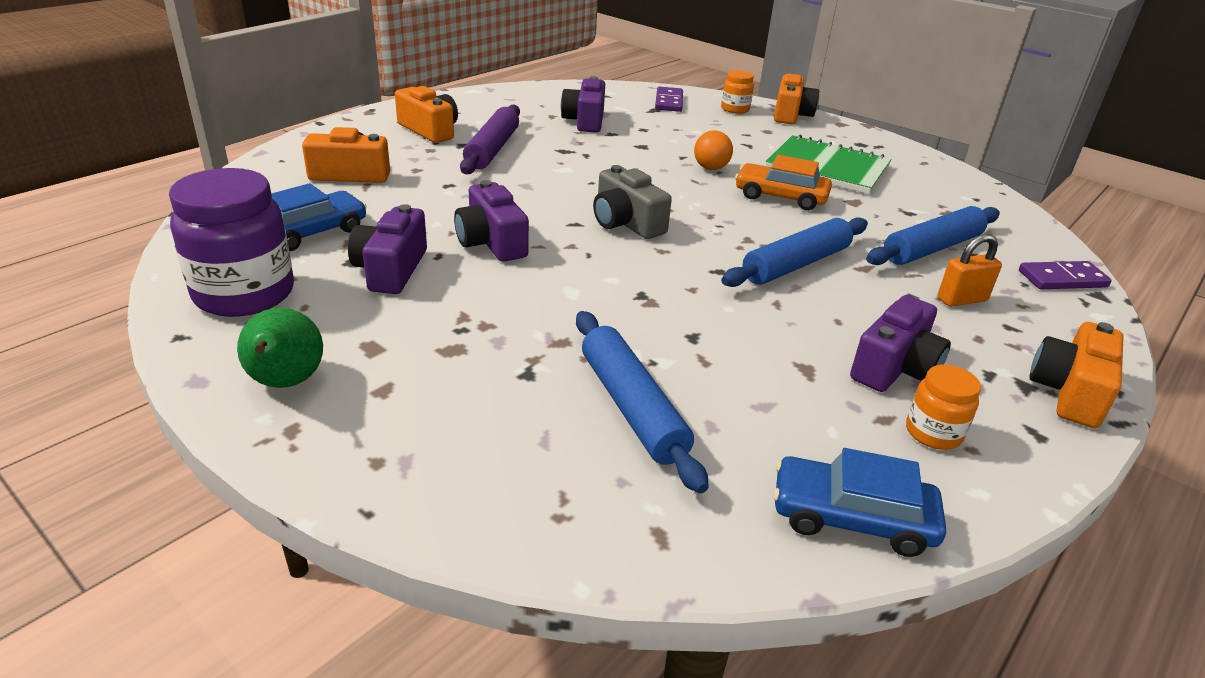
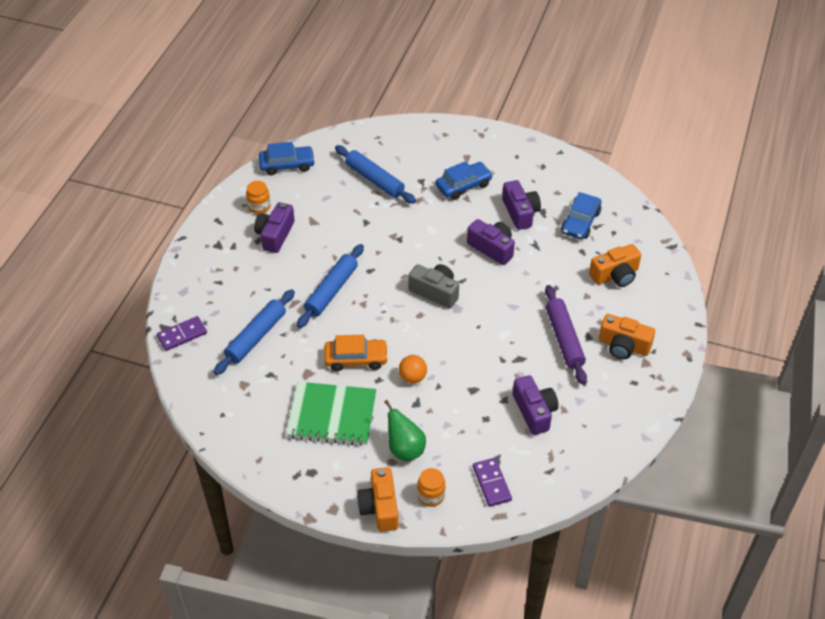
camera: 160 degrees right, 15 degrees up
purple jar [169,168,294,317] -> none
green pear [237,308,323,388] -> green pear moved to [384,400,426,461]
orange padlock [937,234,1002,307] -> none
orange camera [1029,322,1124,428] -> none
none -> blue car [436,161,493,200]

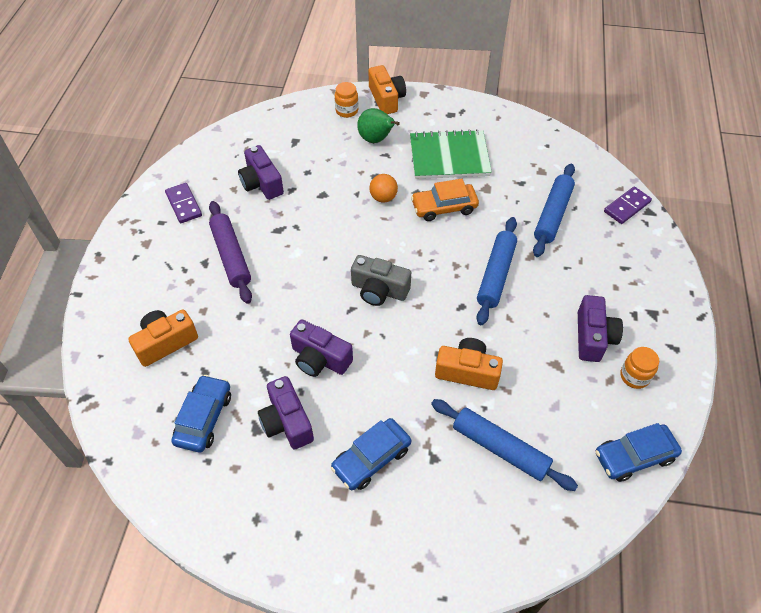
camera: 170 degrees right, 5 degrees up
purple domino [473,458,512,507] -> purple domino moved to [165,183,202,223]
orange camera [599,314,655,359] -> orange camera moved to [435,338,503,390]

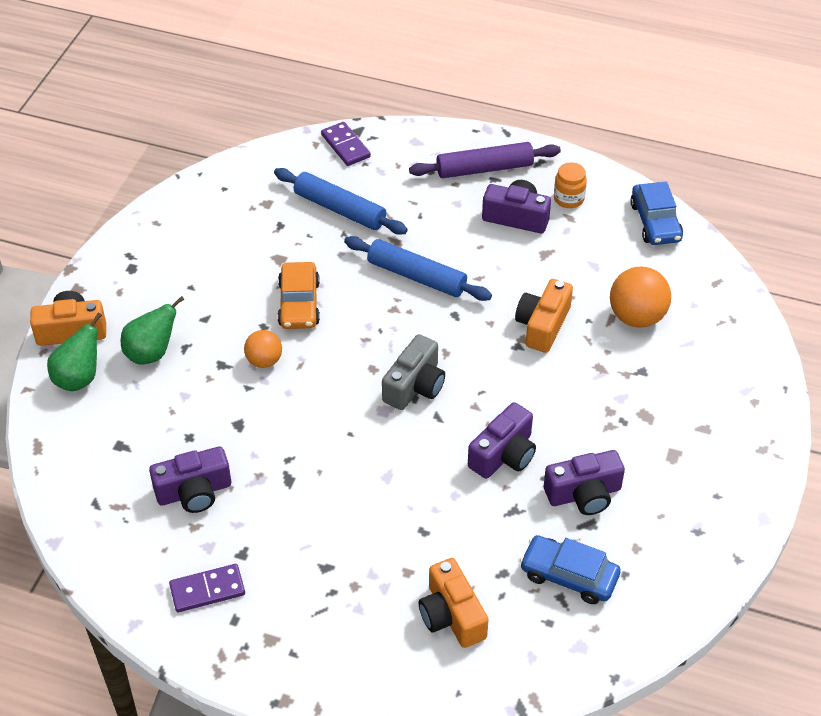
camera: 80 degrees left, 5 degrees down
purple rolling pin [209,201,252,304] -> purple rolling pin moved to [409,142,561,178]
blue car [331,418,411,490] -> none
orange jar [335,82,358,118] -> green pear [47,313,102,392]
green notebook [410,129,492,179] -> none
blue rolling pin [431,399,578,491] -> orange ball [610,267,671,328]

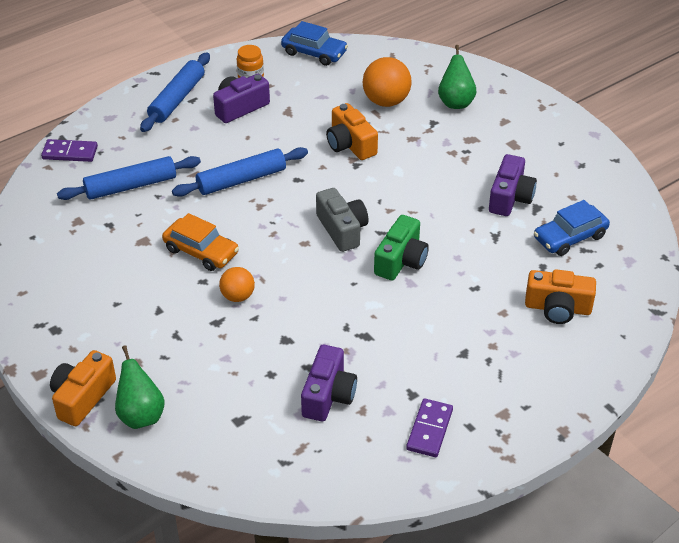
camera: 55 degrees left, 5 degrees down
green pear [121,296,185,364] -> green pear moved to [438,45,476,109]
purple rolling pin [409,142,561,178] -> blue rolling pin [140,53,210,132]
purple camera [468,402,536,479] -> none
none -> green camera [374,215,429,280]

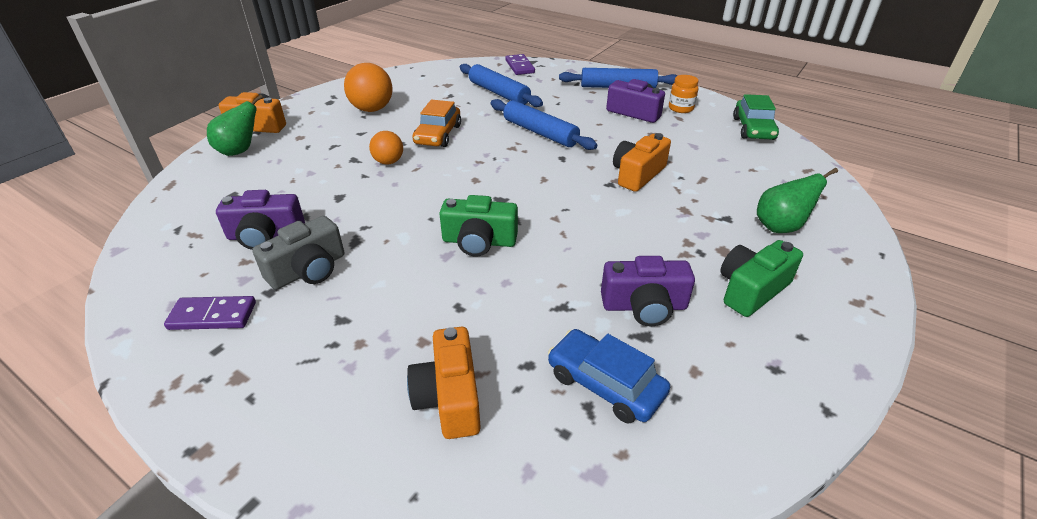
camera: 70 degrees right, 5 degrees down
blue car [281,21,348,66] -> green car [733,94,779,140]
grey camera [316,188,369,252] -> grey camera moved to [252,216,344,290]
orange ball [363,57,412,107] -> orange ball moved to [344,63,393,112]
none -> green camera [720,240,803,317]

